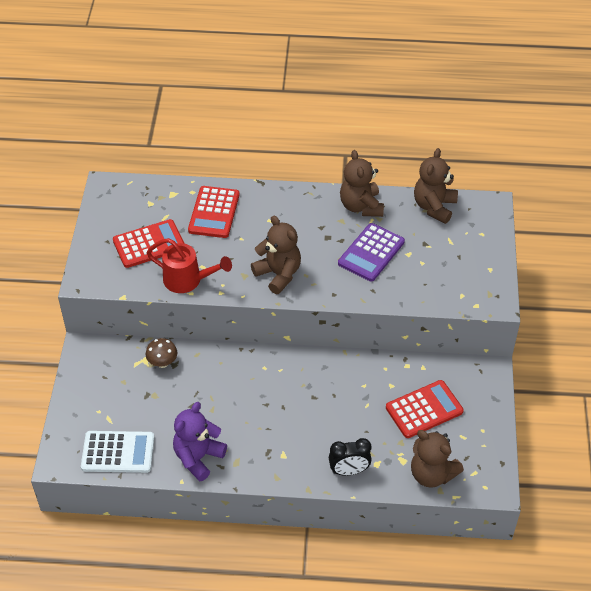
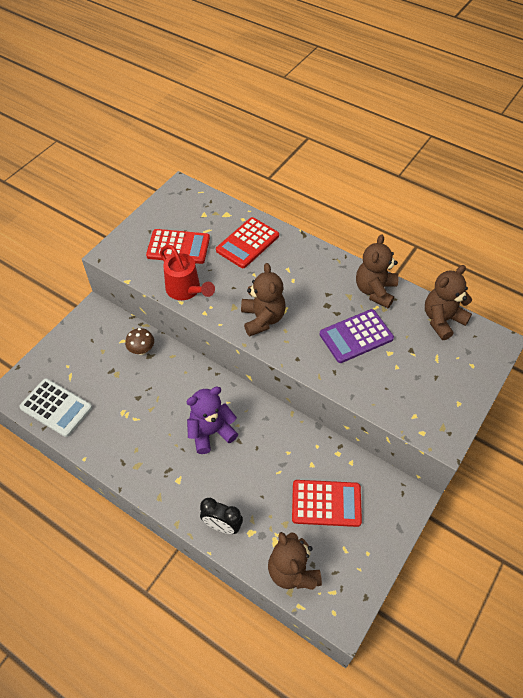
camera: 30 degrees right, 5 degrees up
purple teddy bear [173,402,227,481] -> purple teddy bear moved to [186,387,238,454]

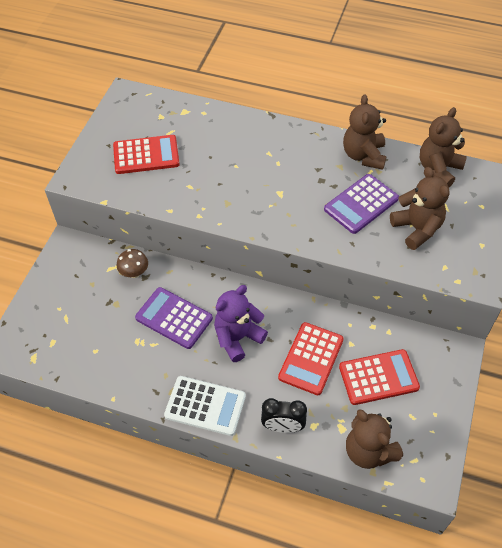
camera: 15 degrees left, 0 degrees up
white calculator [19,378,92,437] -> white calculator moved to [164,376,246,436]
red watering can [160,244,215,300] -> none
red calculator [216,217,279,268] -> red calculator moved to [278,322,344,395]
brown teddy bear [241,263,286,336] -> brown teddy bear moved to [390,167,450,250]
none -> purple calculator [135,287,213,349]

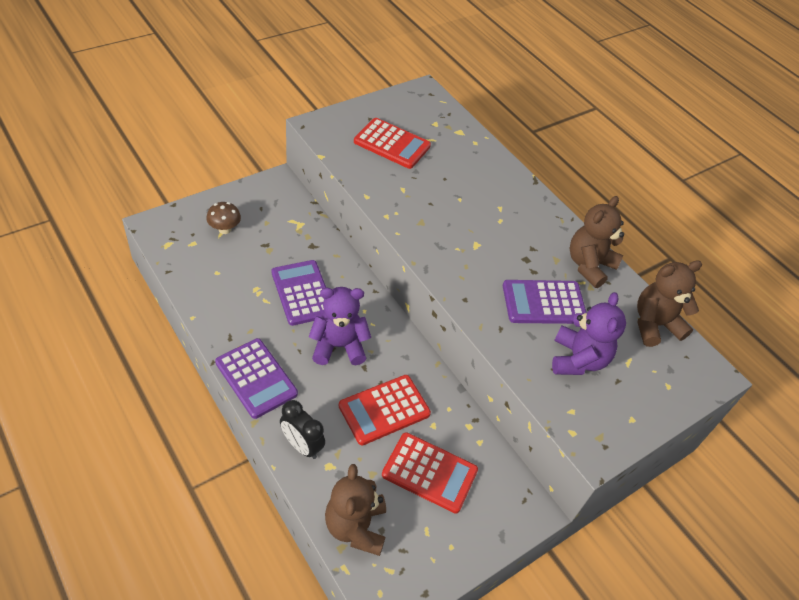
camera: 30 degrees right, 5 degrees down
brown mushroom [117,249,148,278] -> brown mushroom moved to [206,202,241,234]
white calculator [164,376,246,436] -> purple calculator [215,338,298,419]
brown teddy bear [390,167,450,250] -> purple teddy bear [552,292,626,375]

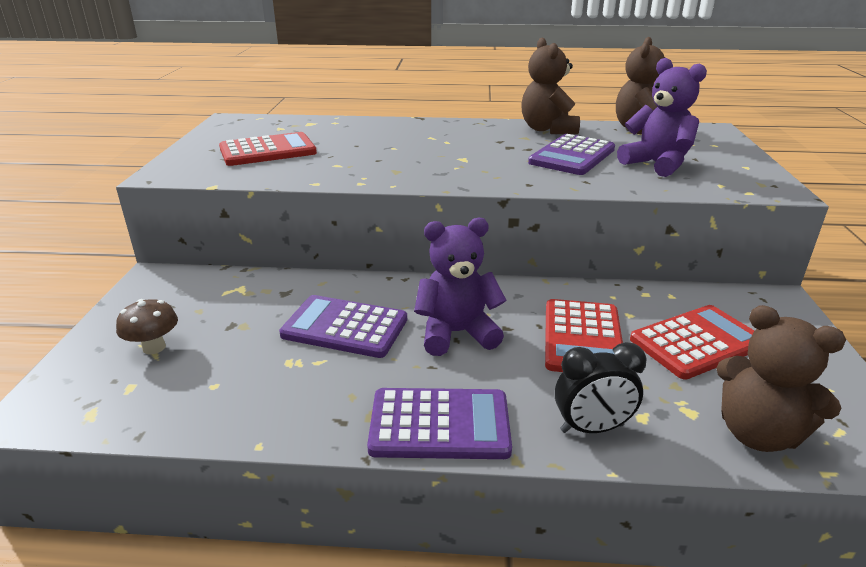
camera: 45 degrees left, 20 degrees down
purple teddy bear [309,287,371,365] -> purple teddy bear turned 45 degrees clockwise [414,217,506,356]

